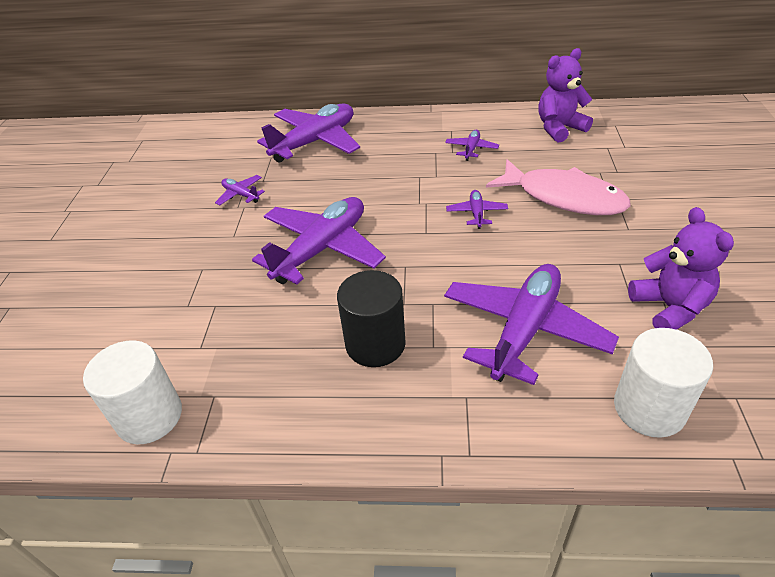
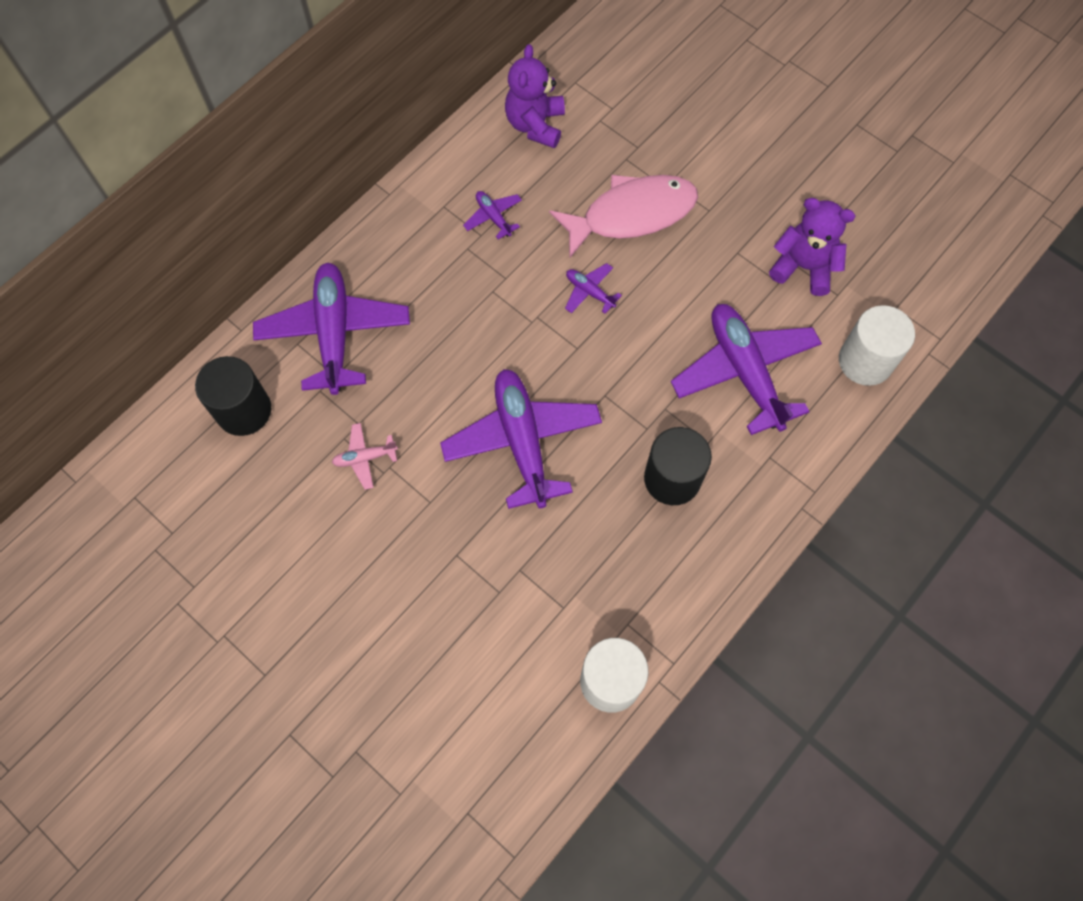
camera: 55 degrees left, 25 degrees up
purple plane [215,175,265,205] -> pink plane [332,423,398,490]
none -> black cylinder [195,356,271,436]

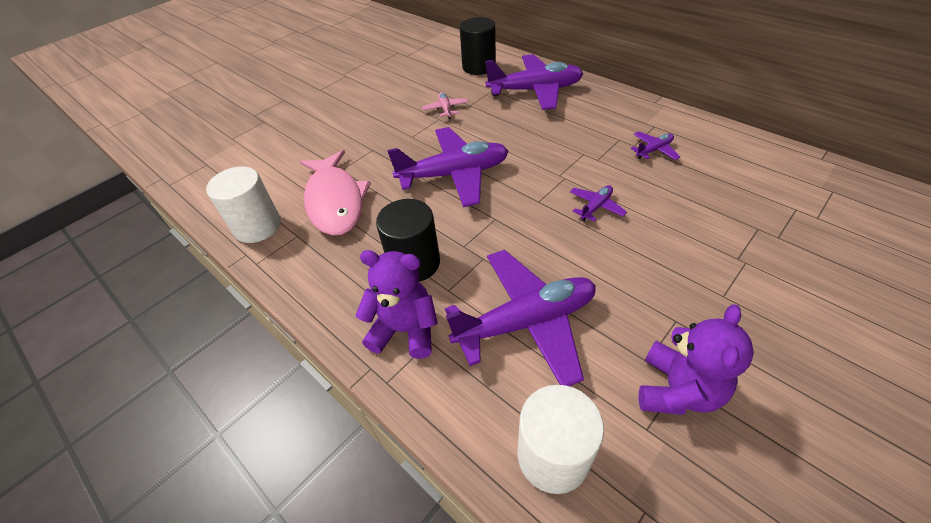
camera: 95 degrees right, 20 degrees down
purple teddy bear [505,44,565,148] -> purple teddy bear moved to [355,250,438,359]
pink fish [549,175,698,259] -> pink fish moved to [300,150,371,236]

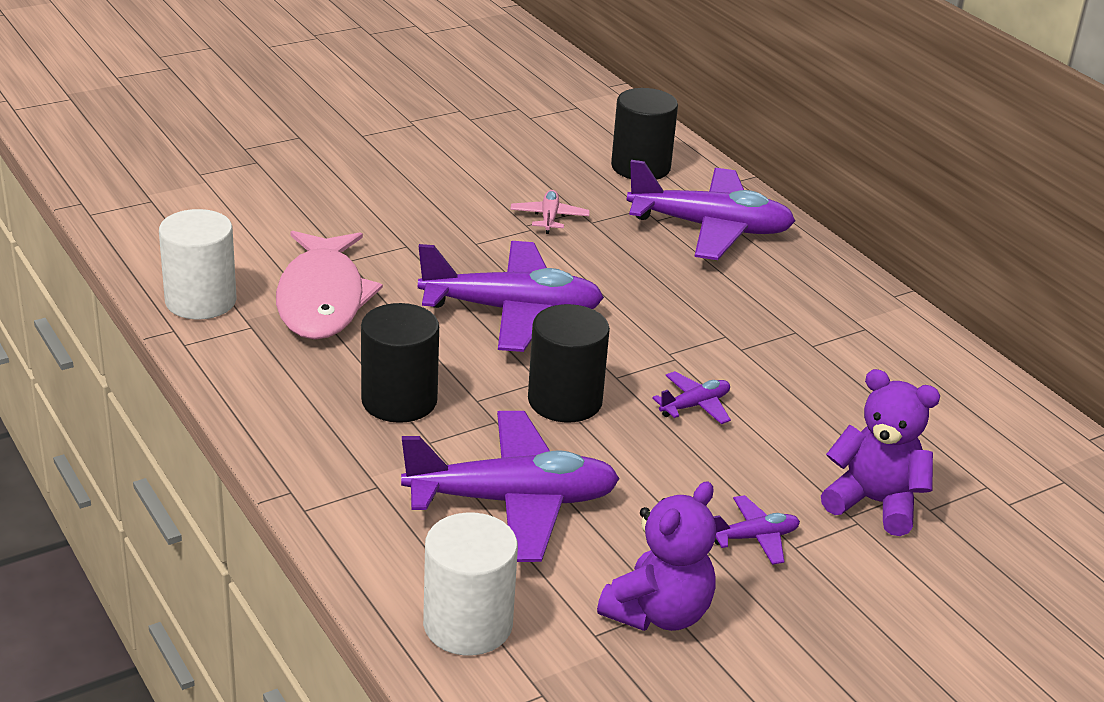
camera: 10 degrees right, 15 degrees down
purple teddy bear [355,250,438,359] -> purple teddy bear moved to [821,369,940,536]
purple plane [630,131,680,160] -> purple plane moved to [713,495,800,565]
none -> black cylinder [528,304,610,422]

